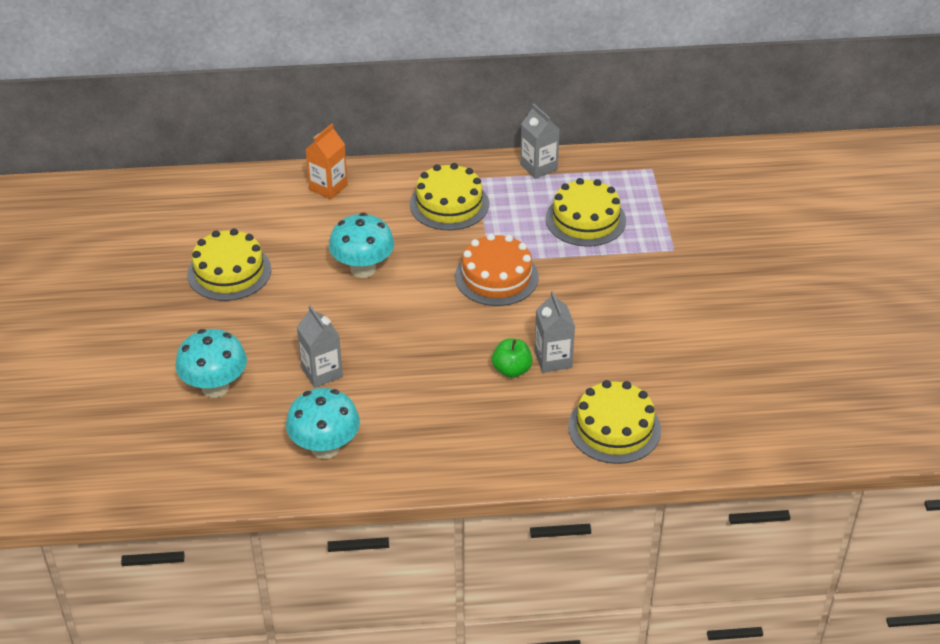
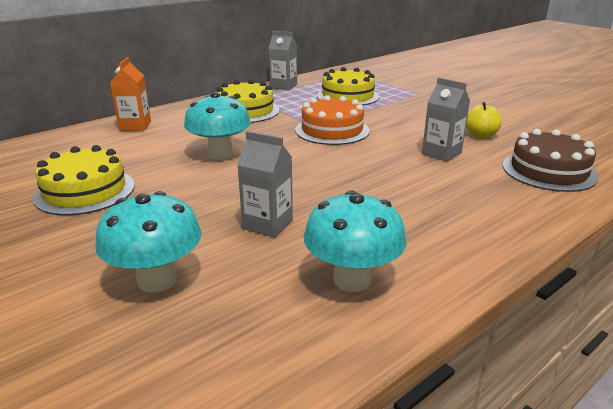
camera: 35 degrees left, 15 degrees down
green apple [492,338,533,378] -> none
yellow cake [568,380,661,464] -> brown cake [503,129,598,192]
none -> yellow apple [466,102,502,138]

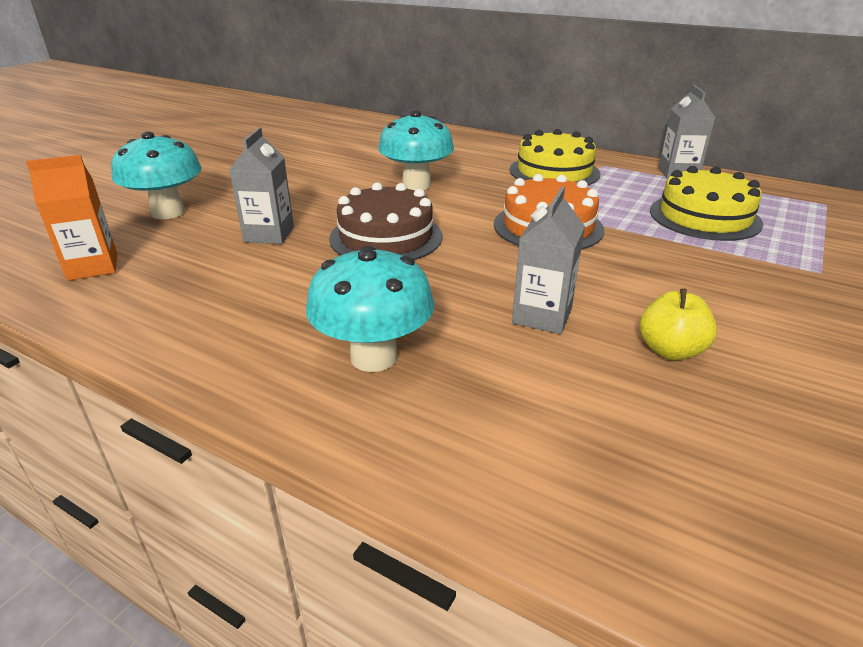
camera: 70 degrees right, 5 degrees up
yellow cake [33,145,135,215] -> none
orange carton [110,57,151,131] -> orange carton moved to [26,155,117,281]
turquoise mushroom [304,191,406,292] -> turquoise mushroom moved to [306,246,434,372]
brown cake [503,129,598,192] -> brown cake moved to [329,182,443,260]

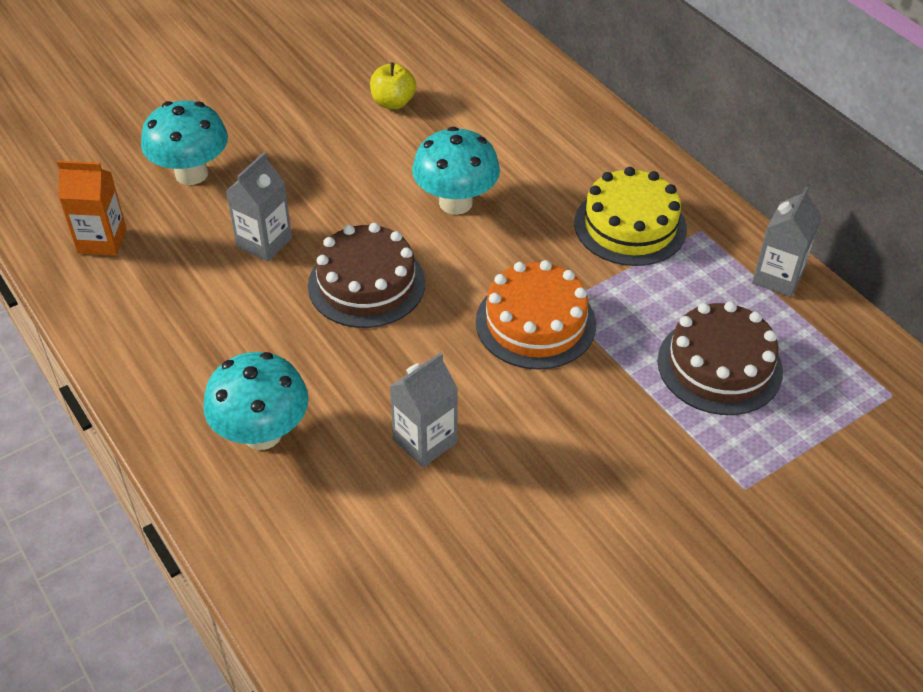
camera: 25 degrees right, 15 degrees up
yellow apple [640,289,717,360] -> yellow apple moved to [370,63,416,109]
yellow cake [650,166,763,241] -> brown cake [658,301,783,415]

